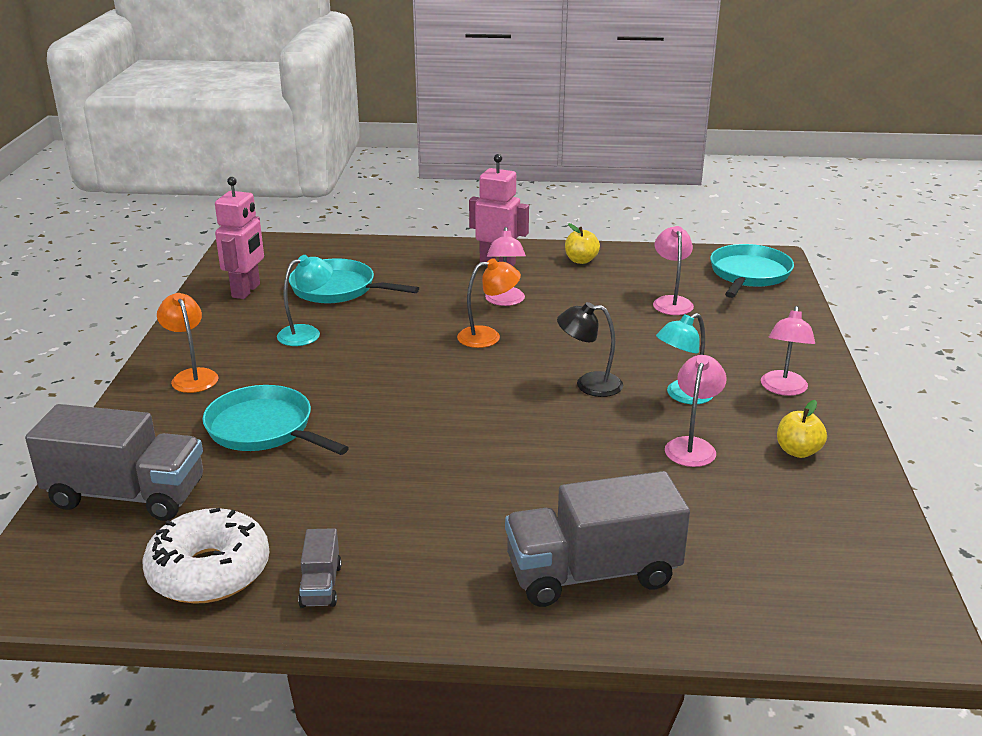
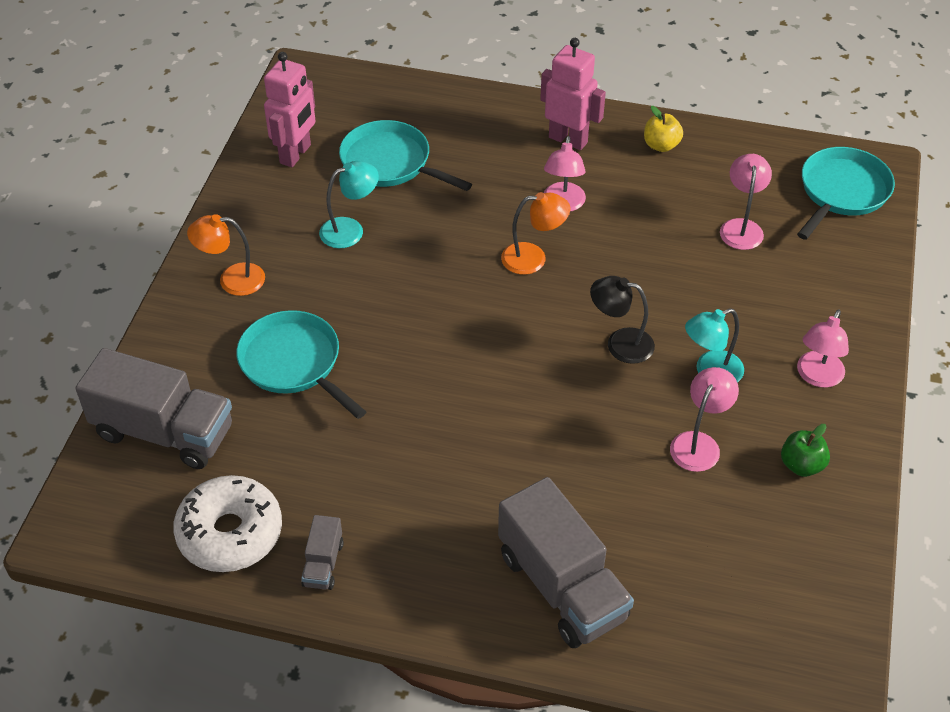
camera: 10 degrees right, 20 degrees up
orange lamp [157,293,219,393] -> orange lamp turned 75 degrees counterclockwise [187,214,265,296]
grey truck [505,471,690,607] -> grey truck turned 120 degrees counterclockwise [498,477,634,648]
yellow apple [777,400,827,458] -> green apple [781,424,830,477]

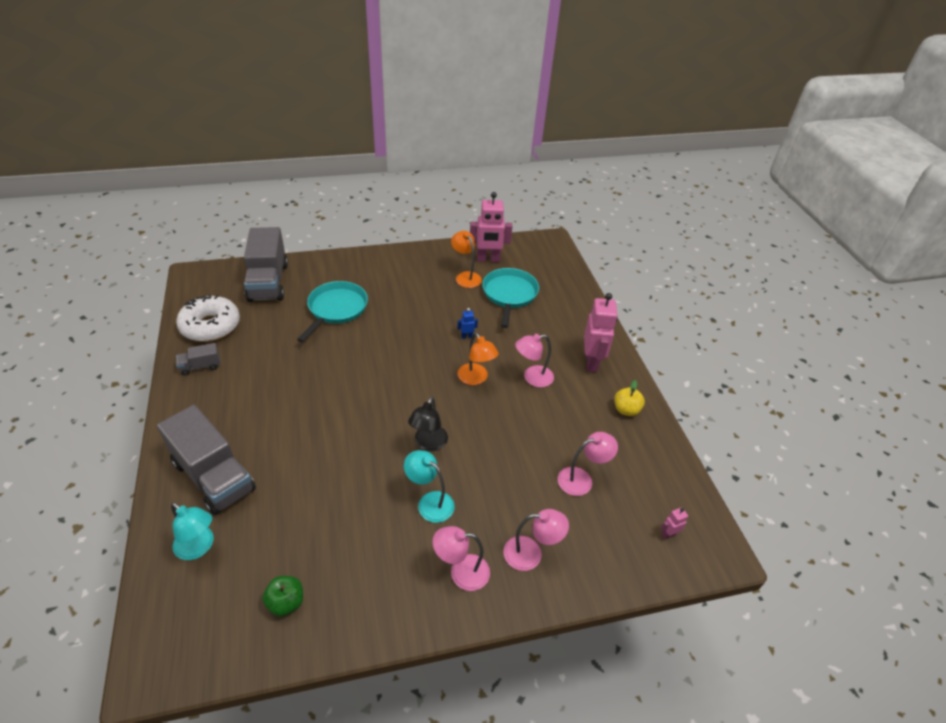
camera: 60 degrees right, 5 degrees down
orange lamp [187,214,265,296] -> orange lamp moved to [451,231,482,288]
turquoise lamp [319,161,379,248] -> turquoise lamp moved to [171,502,213,560]
grey truck [498,477,634,648] -> grey truck turned 75 degrees counterclockwise [157,405,256,515]
black lamp [590,276,655,364] -> black lamp turned 150 degrees counterclockwise [408,397,448,451]
pink lamp [670,367,739,472] -> pink lamp moved to [504,509,569,571]
green apple [781,424,830,477] -> green apple moved to [262,576,303,617]
turquoise pan [797,147,895,240] -> pink robot [661,507,688,539]
none -> blue robot [457,308,478,339]

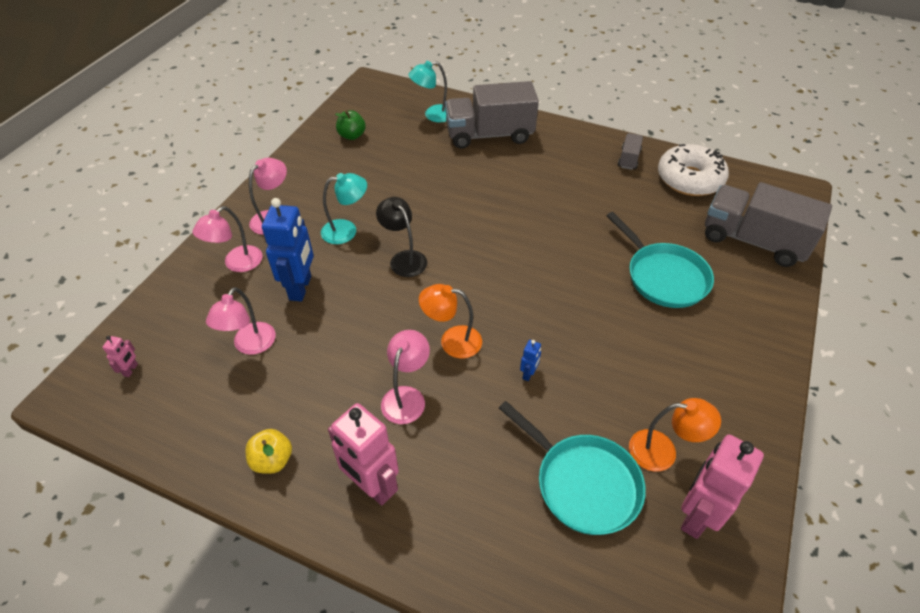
camera: 130 degrees right, 5 degrees up
none -> blue robot [262,198,314,301]

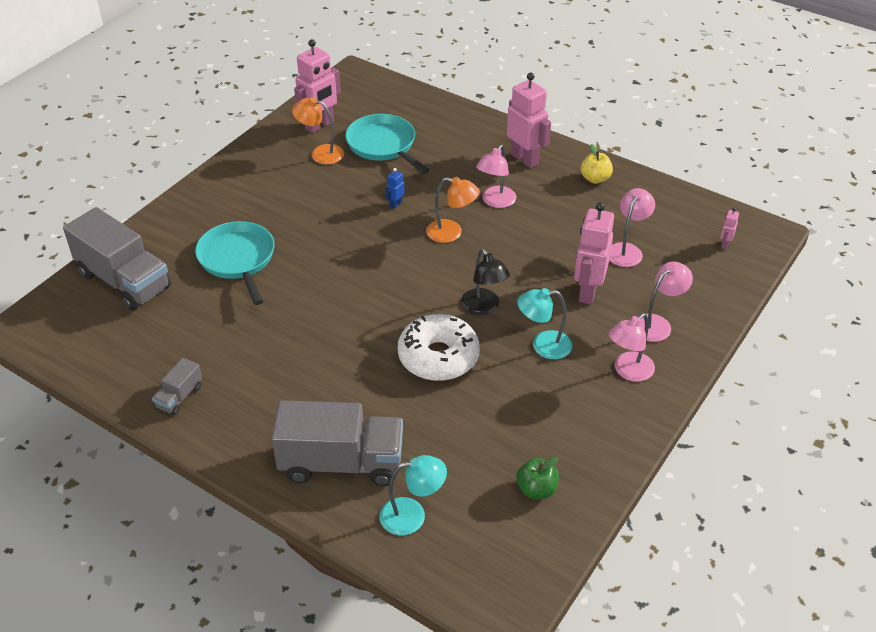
camera: 170 degrees left, 5 degrees down
blue robot [262,198,314,301] -> pink robot [574,202,614,304]
white donut [658,144,729,196] -> white donut moved to [398,314,480,381]

